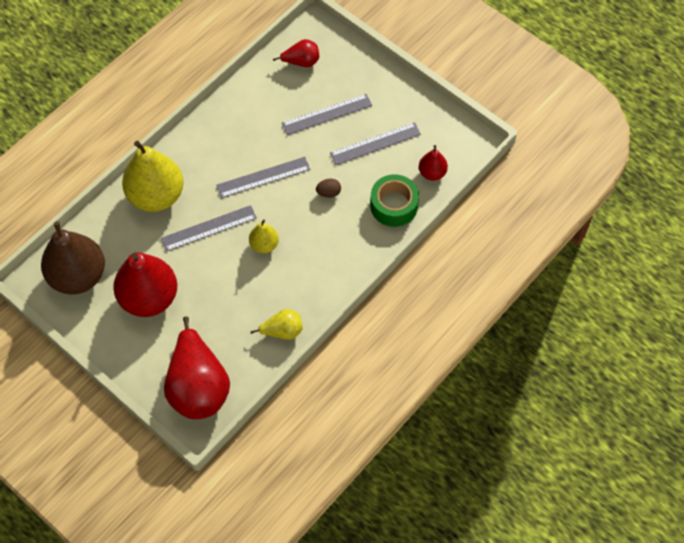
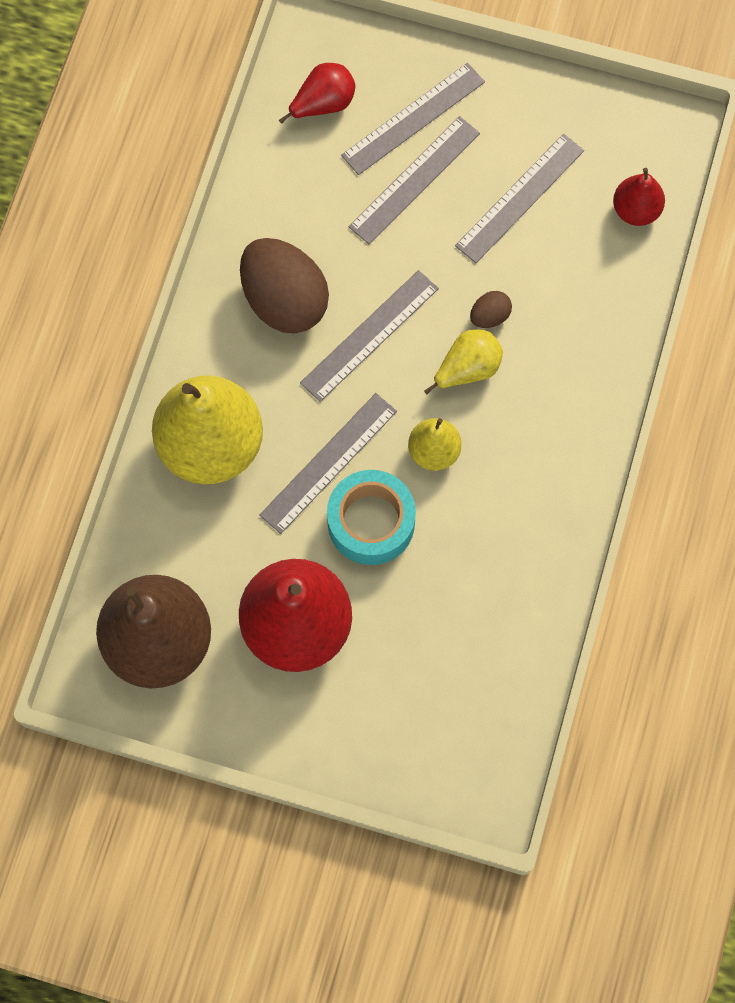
camera: 25 degrees left, 10 degrees up
red pear [164,316,230,419] -> none
yellow pear [250,309,303,340] -> yellow pear moved to [424,329,503,394]
green tape [370,174,419,227] -> none
none -> brown egg [240,238,329,333]
none -> turquoise tape [327,470,416,565]
none -> grey ruler [341,63,485,175]

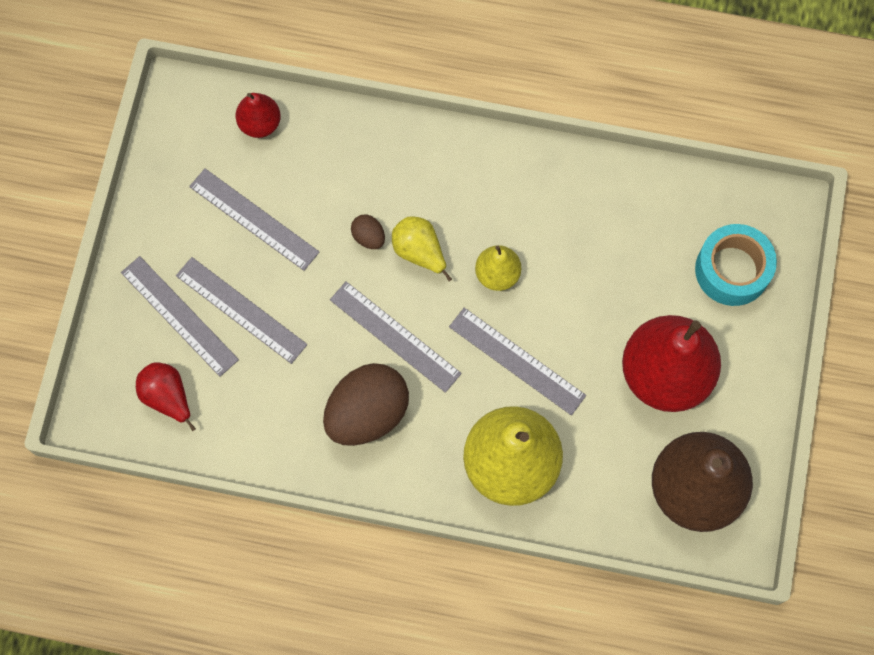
camera: 95 degrees left, 0 degrees up
turquoise tape [327,470,416,565] -> turquoise tape moved to [695,224,777,306]

